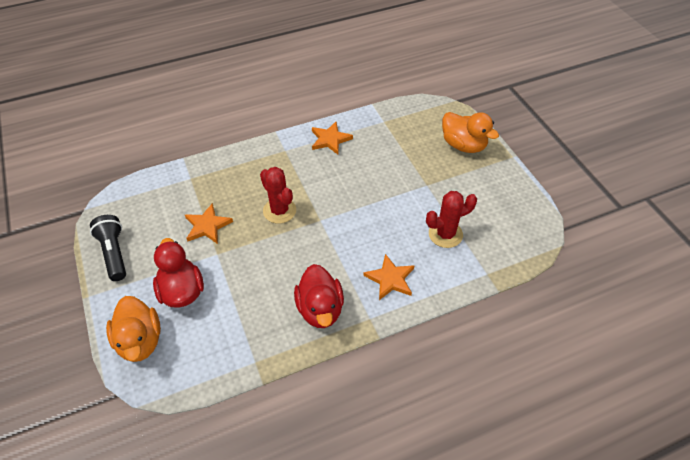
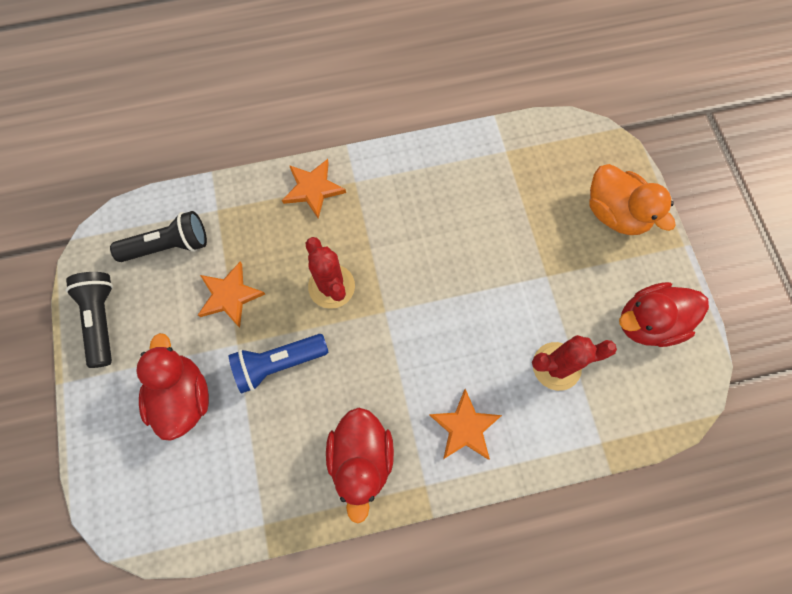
camera: 10 degrees right, 20 degrees up
orange duck [106,296,161,362] -> none
orange star [312,121,353,155] -> orange star moved to [282,159,346,218]
none -> black flashlight [110,211,207,262]
none -> blue flashlight [228,334,329,394]
none -> red duck [619,282,709,347]

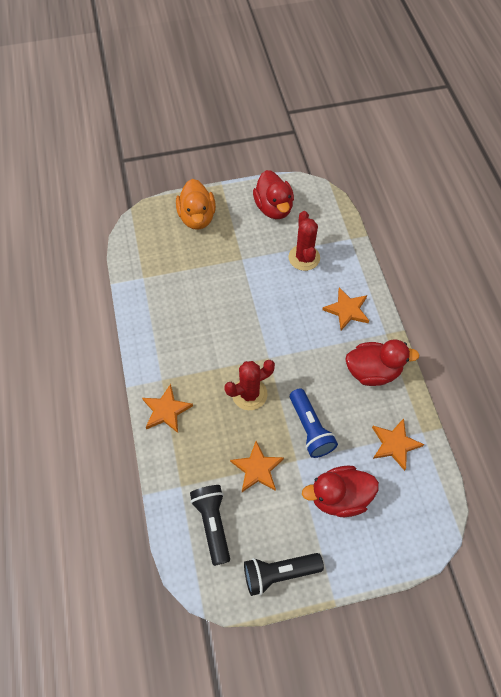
camera: 90 degrees left, 10 degrees down
orange duck [589,164,676,235] -> orange duck turned 120 degrees clockwise [176,179,216,230]
none -> orange star [372,418,424,471]

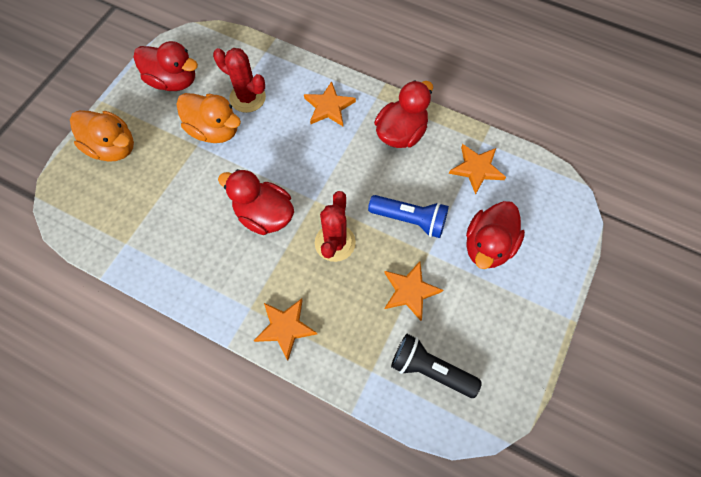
camera: 50 degrees left, 5 degrees up
black flashlight [244,553,324,596] -> none
none -> orange duck [176,93,241,143]
none -> red duck [218,169,294,235]

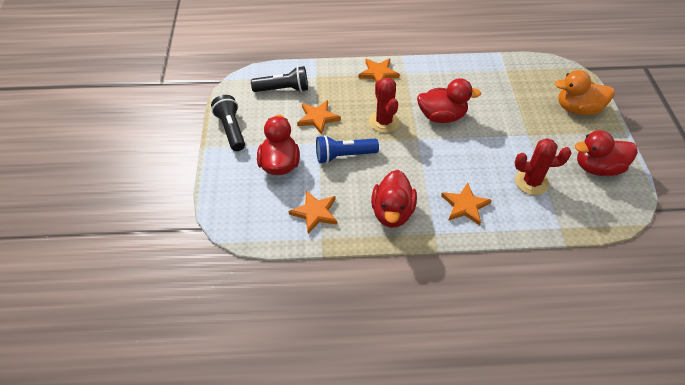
camera: 150 degrees right, 15 degrees down
orange duck [176,93,241,143] -> none
none -> black flashlight [211,95,245,151]

